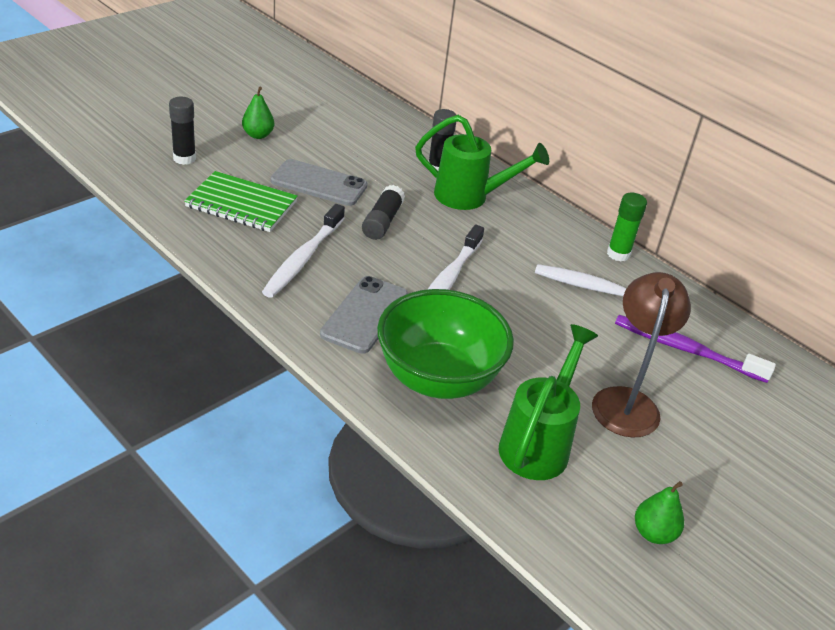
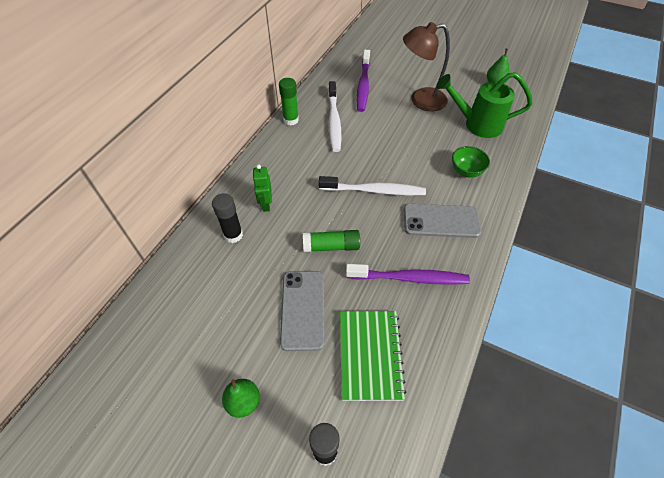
camera: 105 degrees left, 15 degrees up
white toothbrush [262,204,345,298] -> purple toothbrush [346,264,470,285]
black glue stick [362,185,405,240] -> green glue stick [303,230,360,252]
green bowl [377,289,514,399] -> green bowl [452,146,490,178], size x0.46
green watering can [415,115,549,210] -> green robot [253,165,272,212]

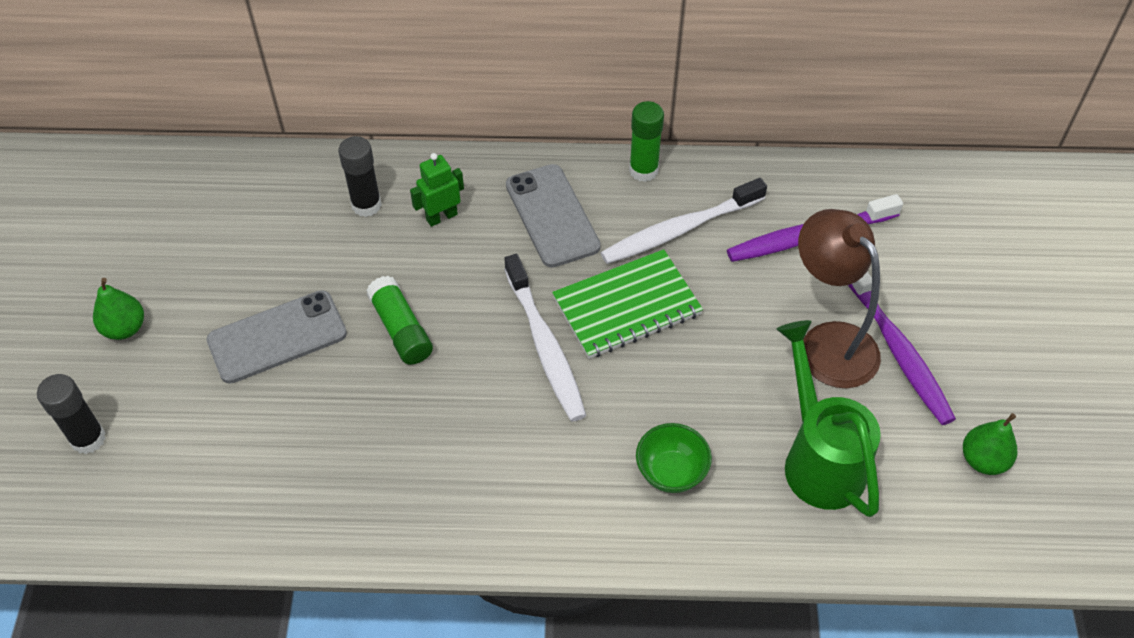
camera: 65 degrees right, 0 degrees up
green notebook [340,311,406,401] -> green notebook moved to [552,249,703,359]
purple toothbrush [346,264,470,285] -> purple toothbrush moved to [848,271,956,425]
grey phone [404,204,481,238] -> grey phone moved to [506,164,601,268]

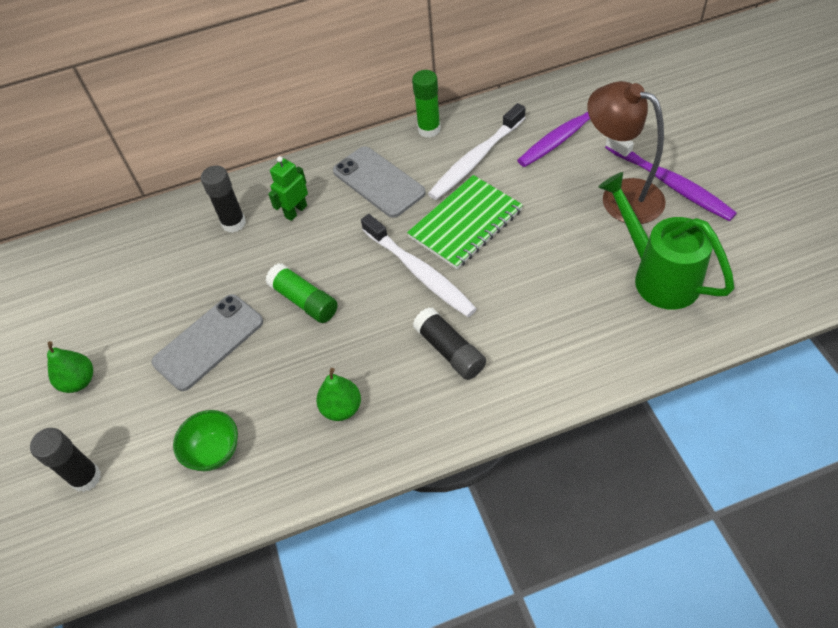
camera: 15 degrees left, 0 degrees up
green bowl [636,423,712,493] -> green bowl moved to [173,410,238,471]
green pear [963,413,1017,475] -> green pear moved to [316,368,361,421]
none -> black glue stick [413,307,486,380]

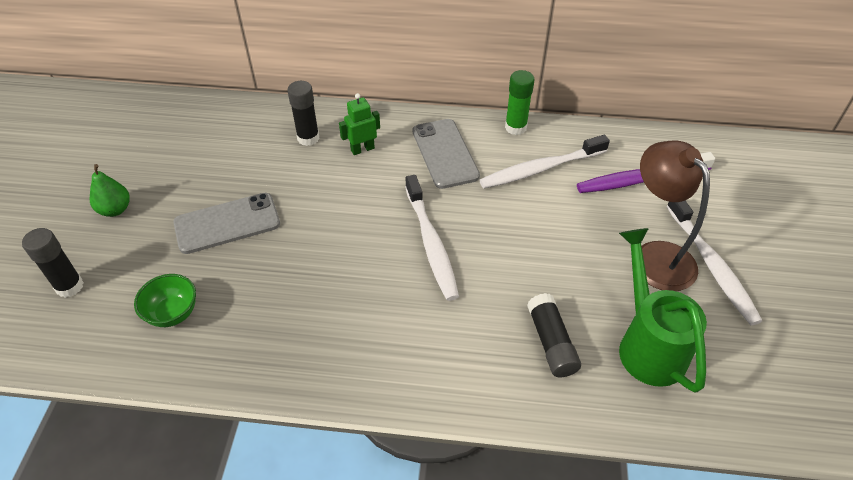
camera: 20 degrees right, 5 degrees down
green glue stick [265,263,338,323] -> none
green pear [316,368,361,421] -> none
green notebook [407,175,523,269] -> none
black glue stick [413,307,486,380] -> black glue stick moved to [527,293,581,378]
purple toothbrush [605,137,737,221] -> white toothbrush [667,201,762,325]

